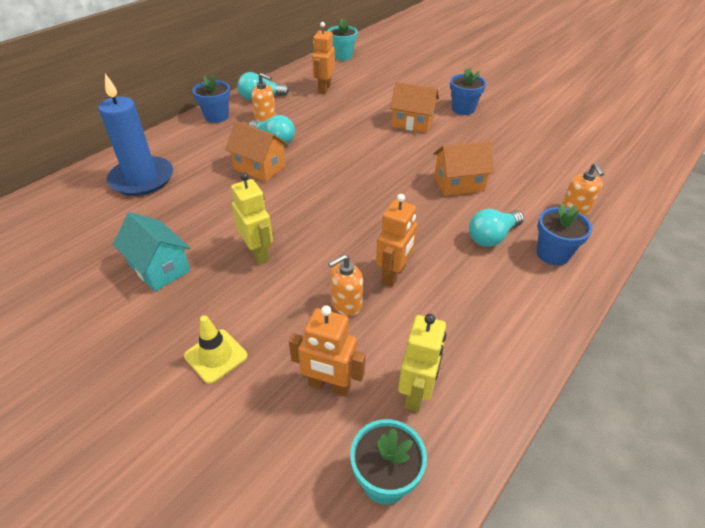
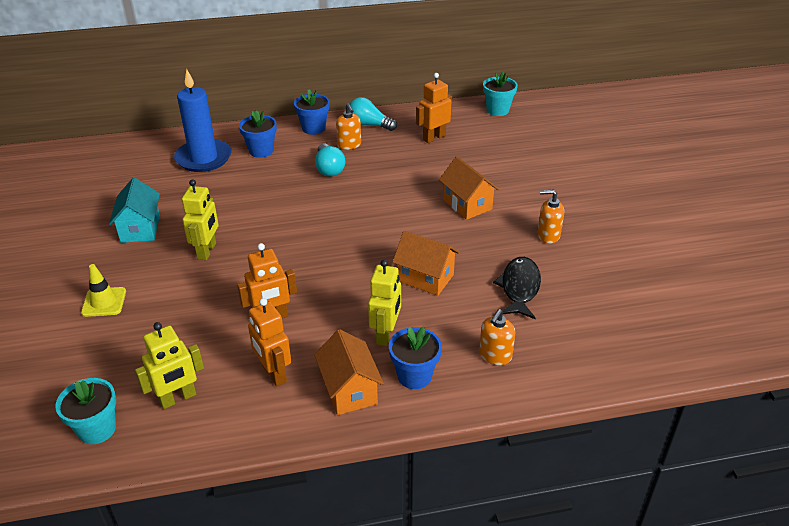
camera: 40 degrees right, 5 degrees down
orange house [225,121,288,182] -> orange house moved to [314,329,384,415]
orange robot [289,305,365,397] -> orange robot moved to [248,298,291,386]
orange soap dispenser [328,254,363,316] -> orange soap dispenser moved to [537,190,564,244]
blue flower pot [450,68,486,115] -> blue flower pot moved to [239,110,277,158]
turquoise light bulb [469,209,524,247] -> yellow robot [368,260,401,346]
none -> black fish [493,257,541,319]

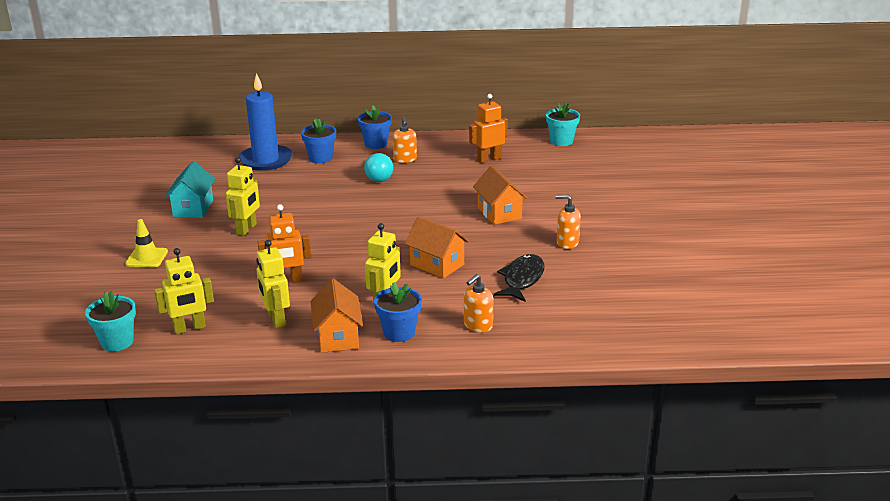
camera: 10 degrees right, 10 degrees down
orange robot [248,298,291,386] -> yellow robot [256,240,290,328]
turquoise light bulb [350,97,397,131] -> none

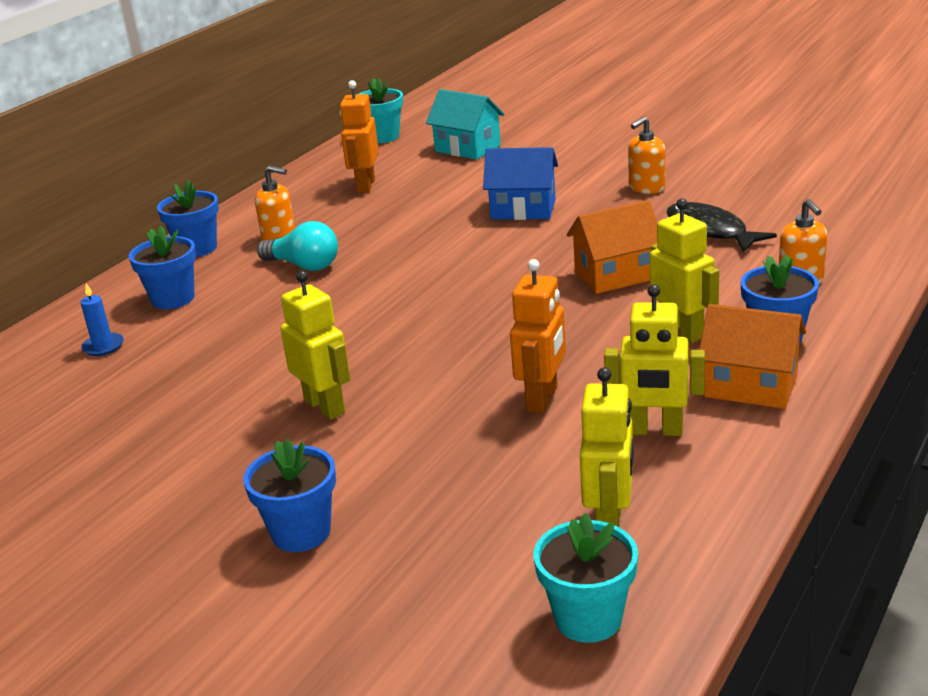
camera: 55 degrees left, 0 degrees up
yellow traffic cone [125,219,168,268] -> blue flower pot [243,439,336,552]
turquoise house [165,161,215,218] -> turquoise house moved to [426,89,504,160]
blue candle [239,73,292,171] -> blue candle [80,283,124,356], size x0.40
orange house [473,166,527,225] -> blue house [483,147,558,220]

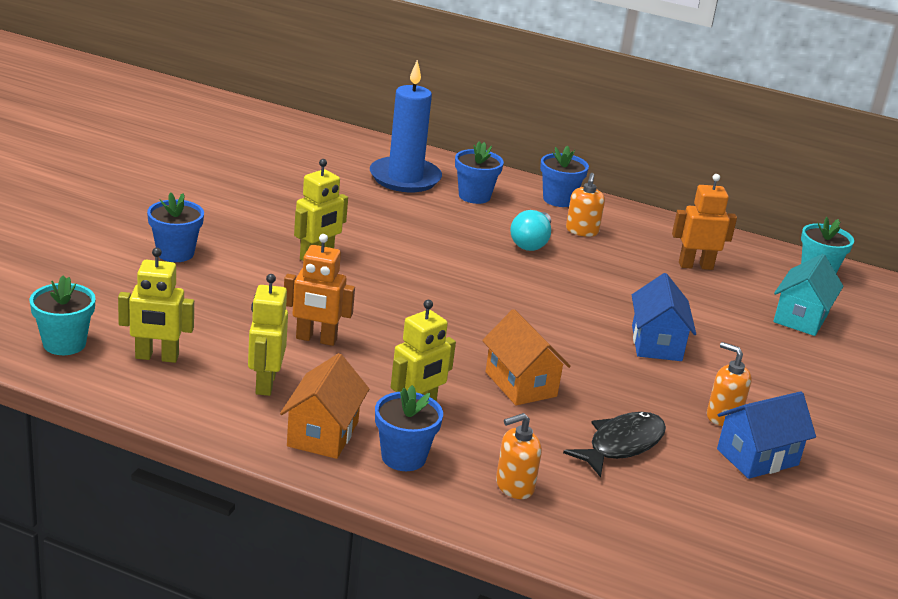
camera: 75 degrees right, 0 degrees up
blue candle [80,283,124,356] -> blue candle [370,60,442,192], size x2.49
none -> blue house [717,391,816,479]

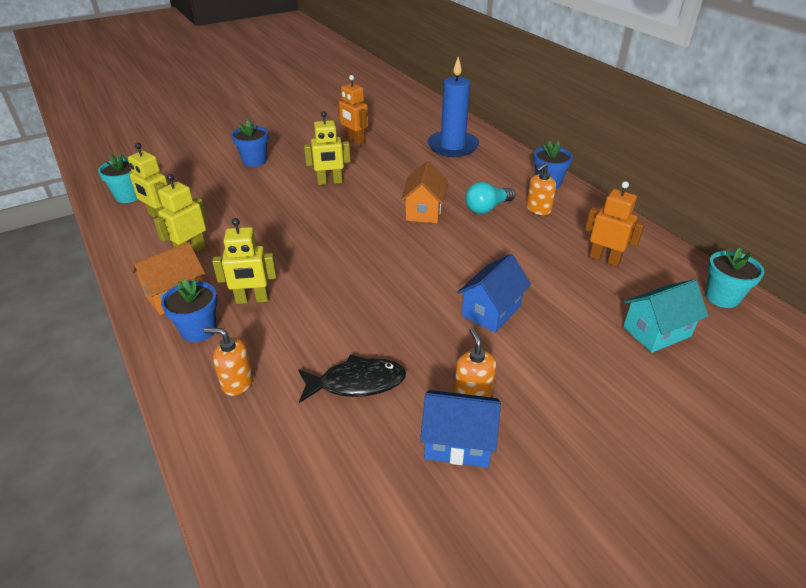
camera: 40 degrees right, 10 degrees up
orange robot [284,234,355,346] -> orange robot moved to [338,75,368,146]
blue flower pot [455,141,504,204] -> none
orange house [482,309,571,405] -> orange house moved to [401,161,448,223]

